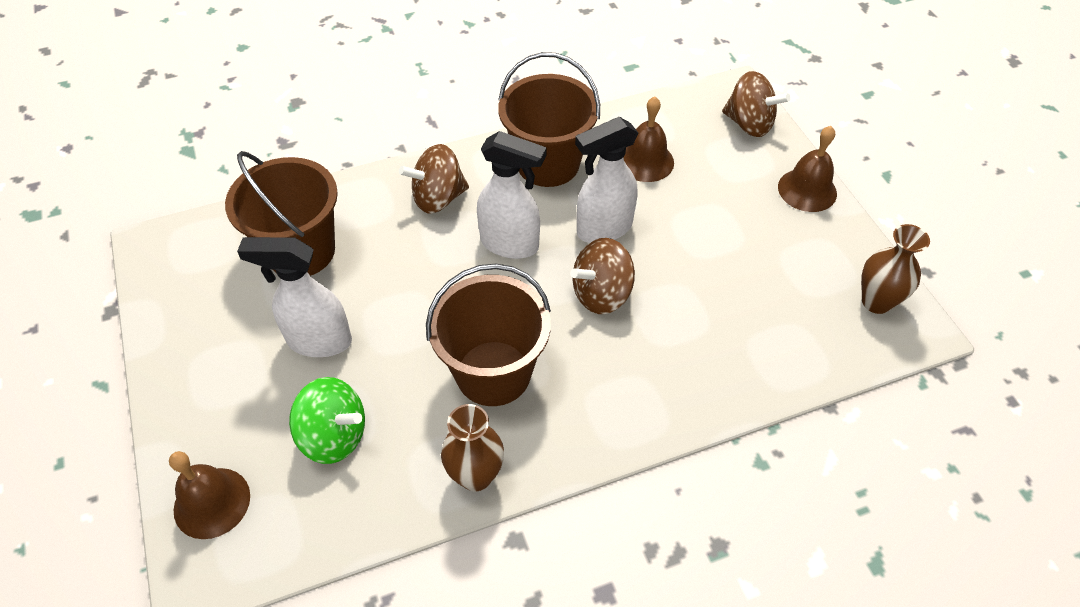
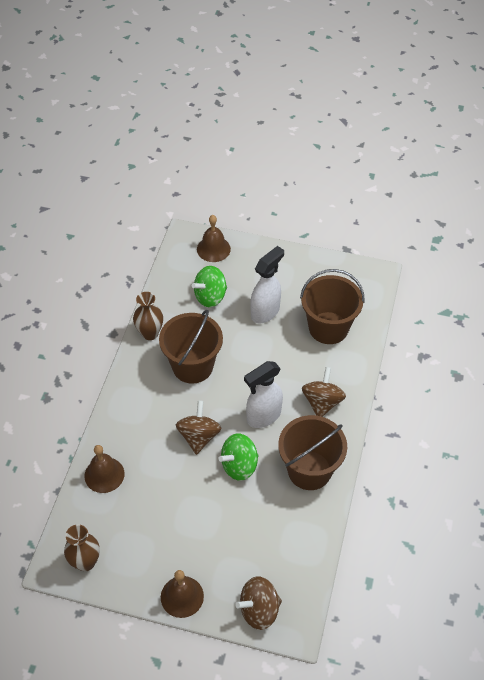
camera: 125 degrees right, 0 degrees up
white spray bottle [575,117,638,243] -> green spinning top [219,433,259,481]
brown bell [623,97,674,182] -> brown bell moved to [84,445,124,493]

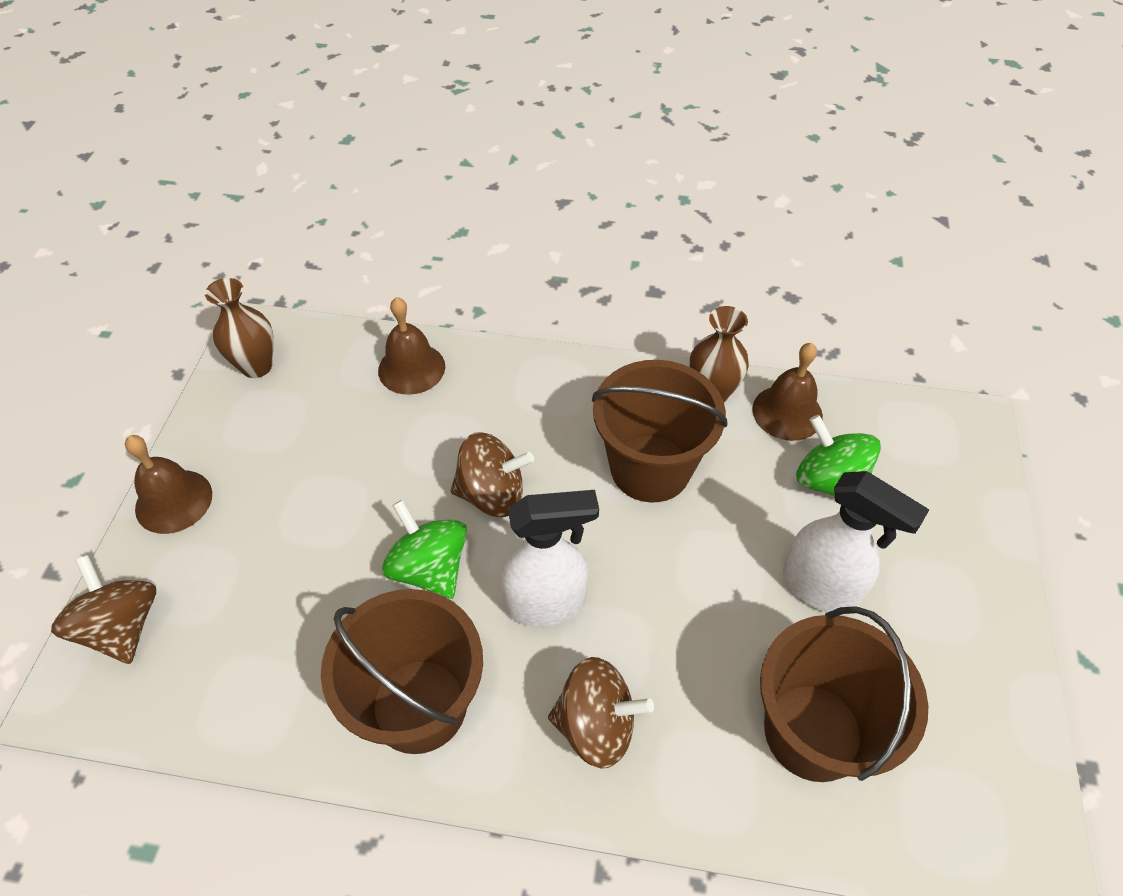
camera: 85 degrees right, 0 degrees up
brown bell [197,215,231,262] -> brown bell moved to [752,343,823,441]
white spray bottle [244,361,283,428] -> white spray bottle turned 120 degrees clockwise [501,490,599,627]

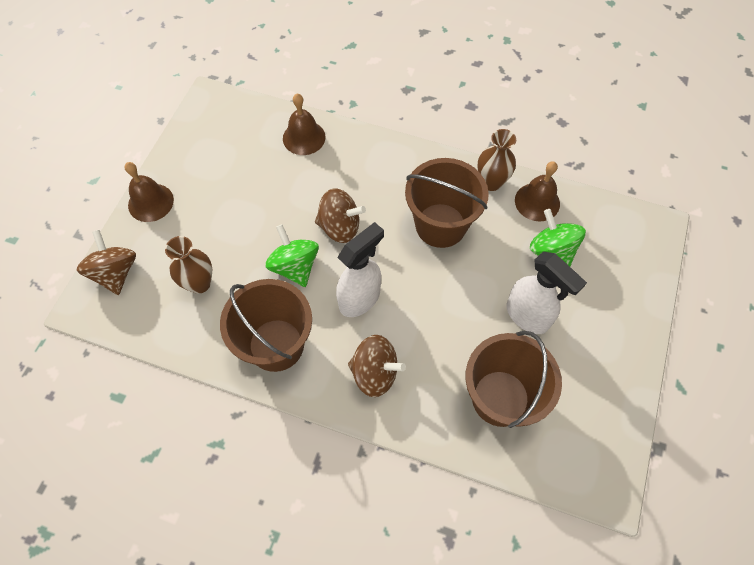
camera: 10 degrees right, 10 degrees up
brown vase [205,278,274,378] -> brown vase moved to [165,236,212,294]
white spray bottle [501,490,599,627] -> white spray bottle turned 45 degrees counterclockwise [336,222,384,317]

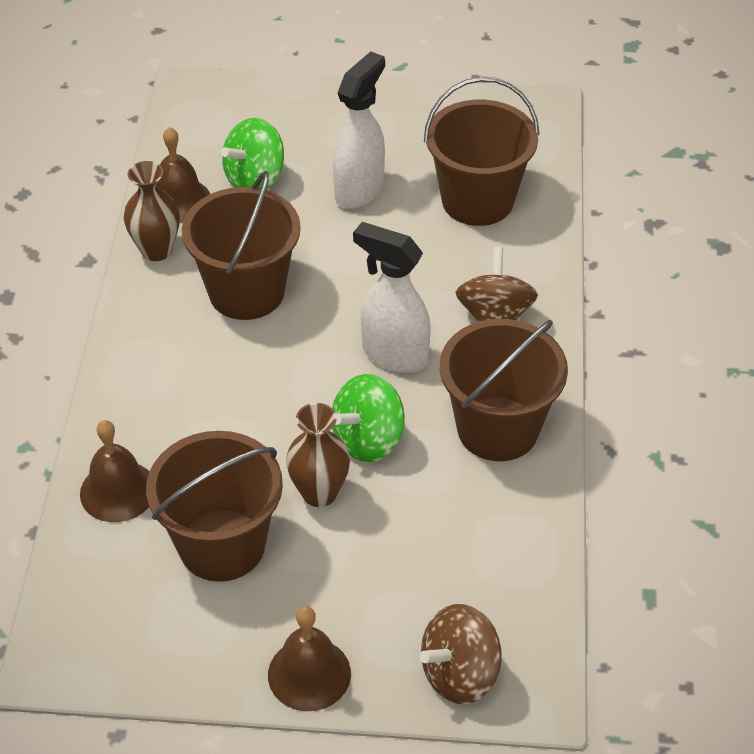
camera: 105 degrees left, 15 degrees down
brown vase [165,236,212,294] -> brown vase moved to [286,403,350,507]
brown spinning top [315,188,366,243] -> none
none -> brown bucket [146,431,283,582]

